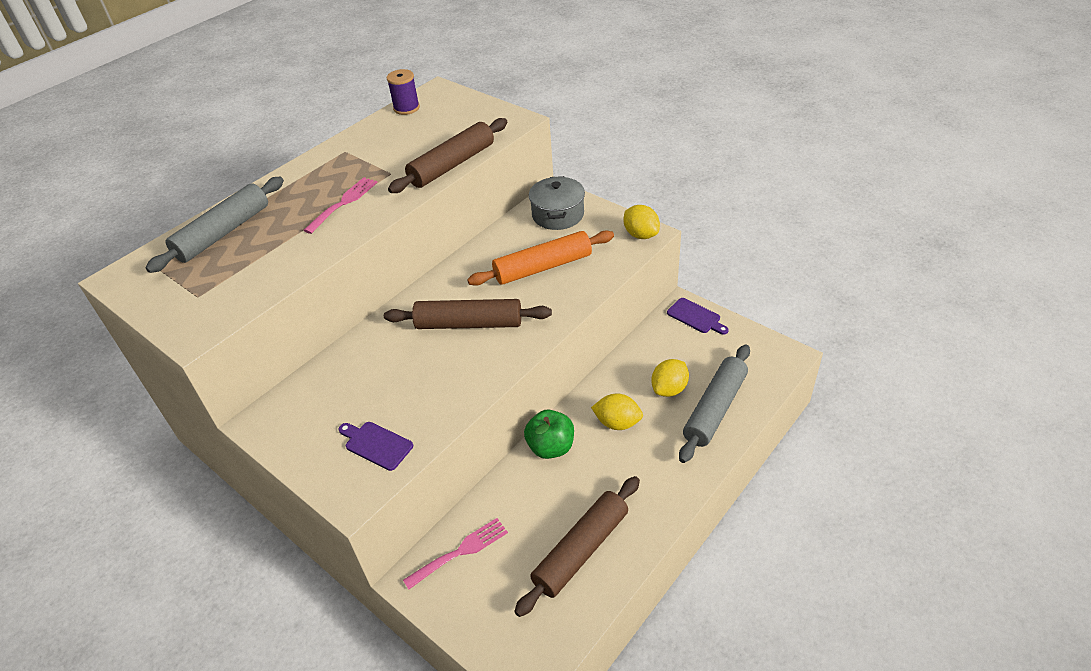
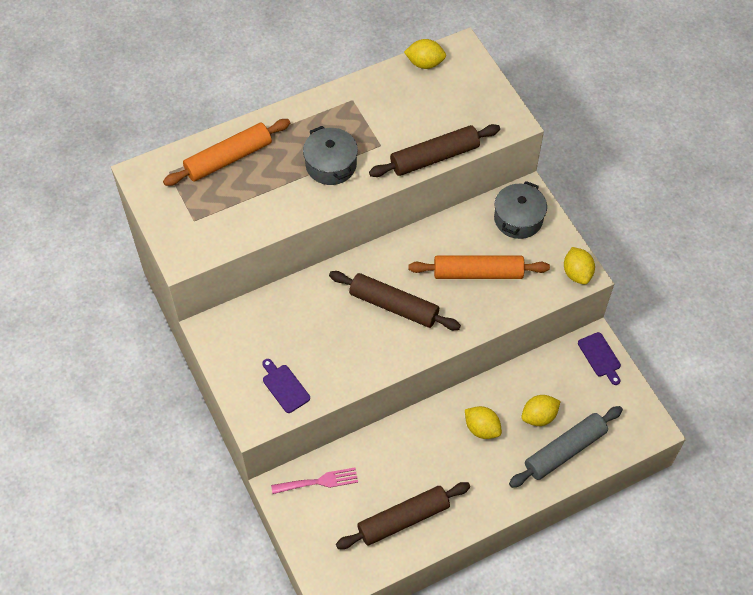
camera: 20 degrees right, 15 degrees up
grey rolling pin [146,177,284,273] -> orange rolling pin [163,119,290,186]
pink fork [304,177,378,234] -> grey pot [303,126,358,185]
purple spool [387,69,420,115] -> yellow lemon [404,39,446,69]
green apple [524,410,574,459] -> none

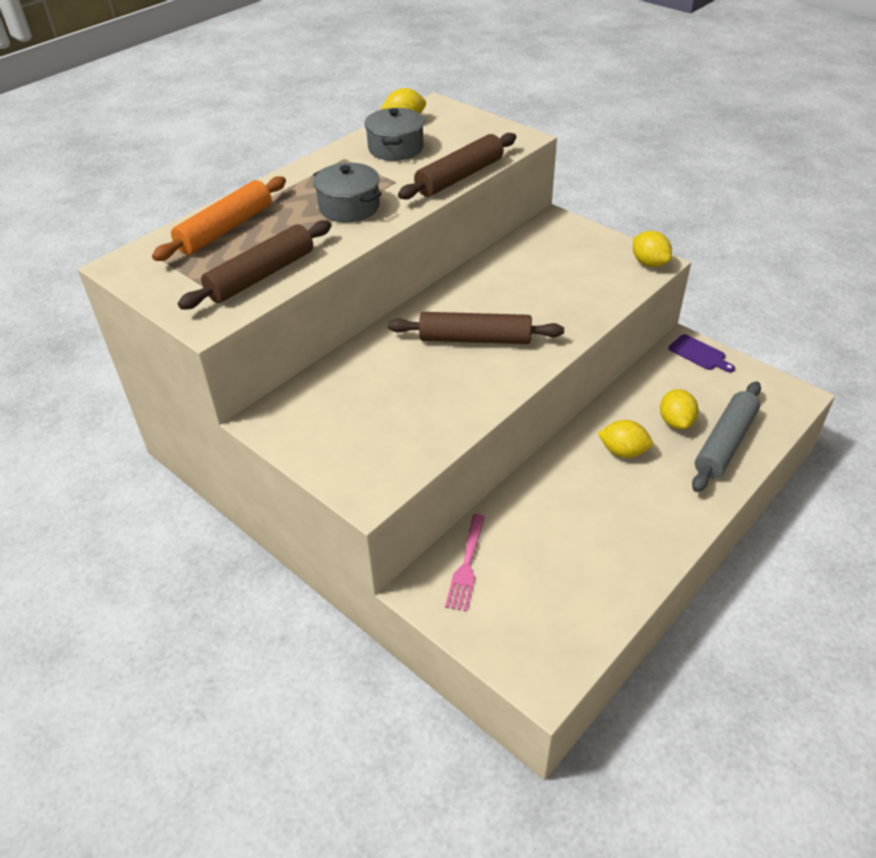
camera: 20 degrees left, 15 degrees down
purple cutting board [262,359,310,413] -> none
pink fork [271,468,358,494] -> pink fork turned 135 degrees clockwise [445,514,485,612]
brown rolling pin [336,482,470,549] -> brown rolling pin moved to [178,220,332,309]
orange rolling pin [408,255,550,279] -> none
grey pot [494,181,547,239] -> grey pot moved to [364,108,424,161]
yellow lemon [521,395,561,426] -> yellow lemon turned 45 degrees counterclockwise [660,389,698,429]

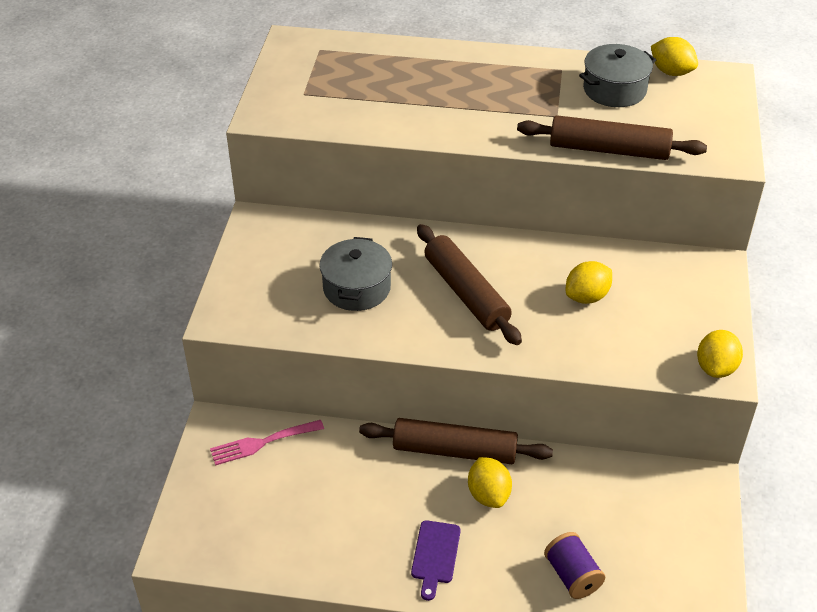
camera: 55 degrees right, 0 degrees up
orange rolling pin [152,176,286,261] -> none
brown rolling pin [178,220,332,309] -> brown rolling pin moved to [359,418,553,464]
grey pot [313,163,382,222] -> grey pot moved to [319,237,392,311]
yellow lemon [660,389,698,429] -> yellow lemon moved to [566,261,612,304]
purple cutting board [668,334,735,372] -> purple cutting board moved to [411,520,461,601]
grey rolling pin [692,381,761,492] -> purple spool [544,532,606,599]

